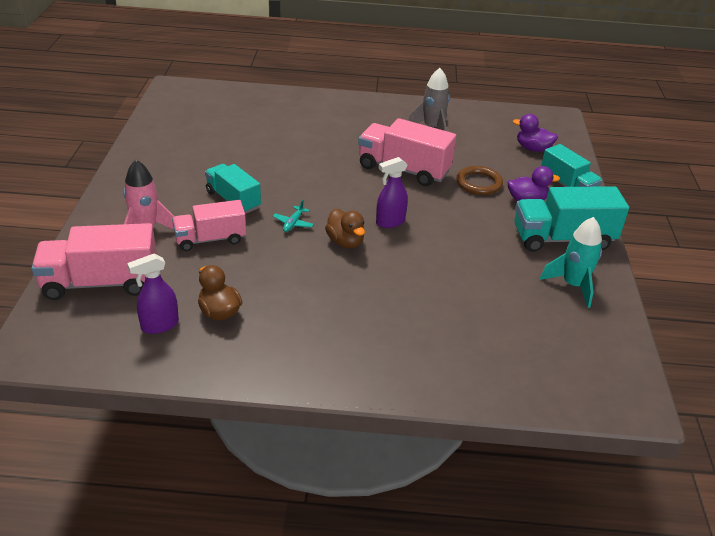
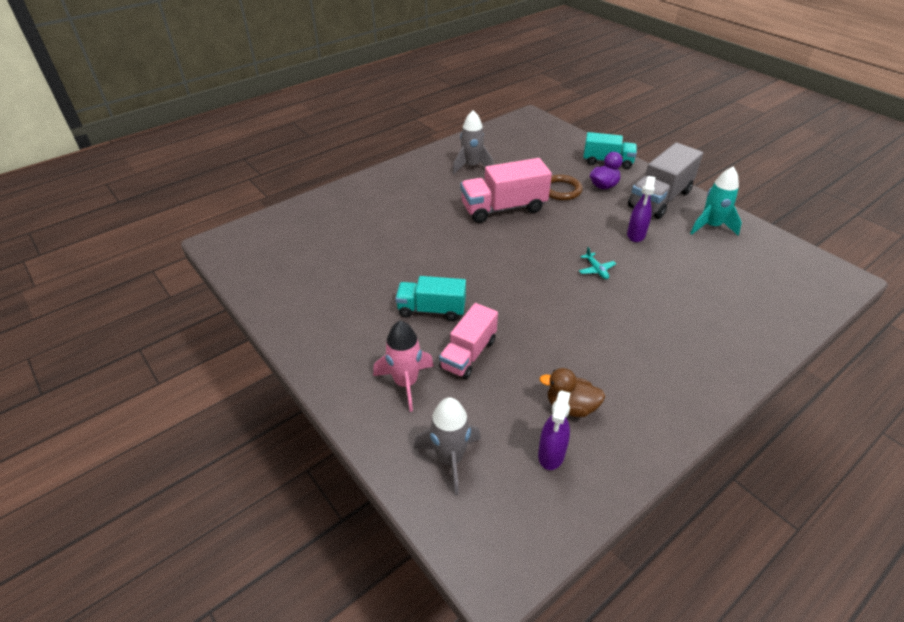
camera: 40 degrees left, 5 degrees up
pink truck [31,223,157,300] -> grey rocket [414,397,481,495]
turquoise plane [273,200,314,232] -> turquoise plane moved to [579,247,616,279]
brown duck [325,209,365,248] -> none
purple spray bottle [376,157,408,228] -> purple spray bottle moved to [627,176,655,242]
purple duck [513,114,558,152] -> none
turquoise truck [514,186,629,252] -> grey truck [628,143,703,219]

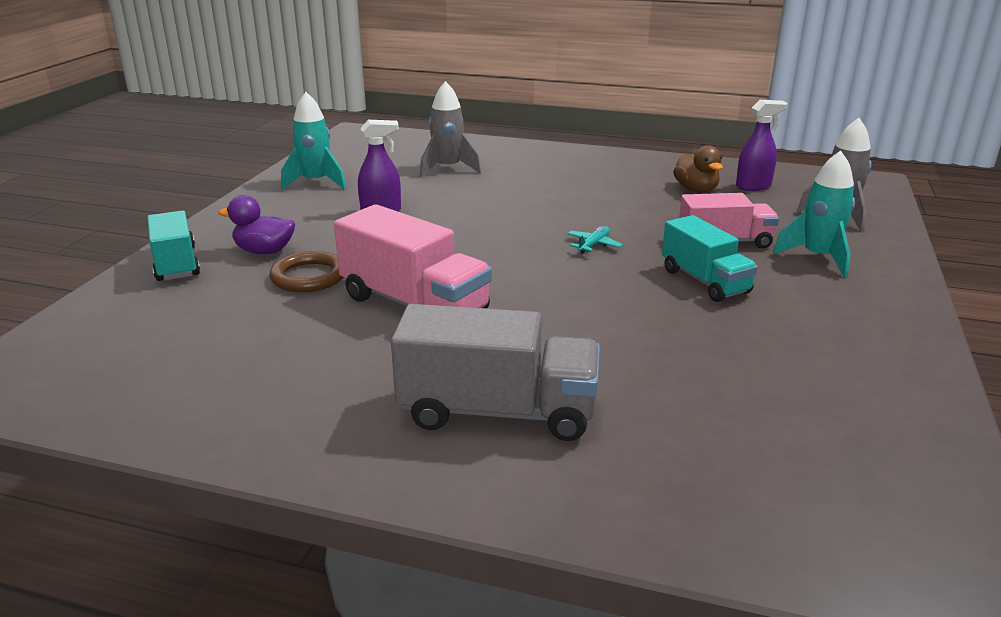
camera: 125 degrees left, 15 degrees down
pink rocket [373,321,434,412] -> turquoise rocket [773,151,855,277]
grey rocket [453,110,494,174] -> grey rocket moved to [420,81,481,178]
turquoise plane [579,247,616,279] -> turquoise plane moved to [567,226,623,254]
grey truck [628,143,703,219] -> grey truck moved to [391,304,600,441]

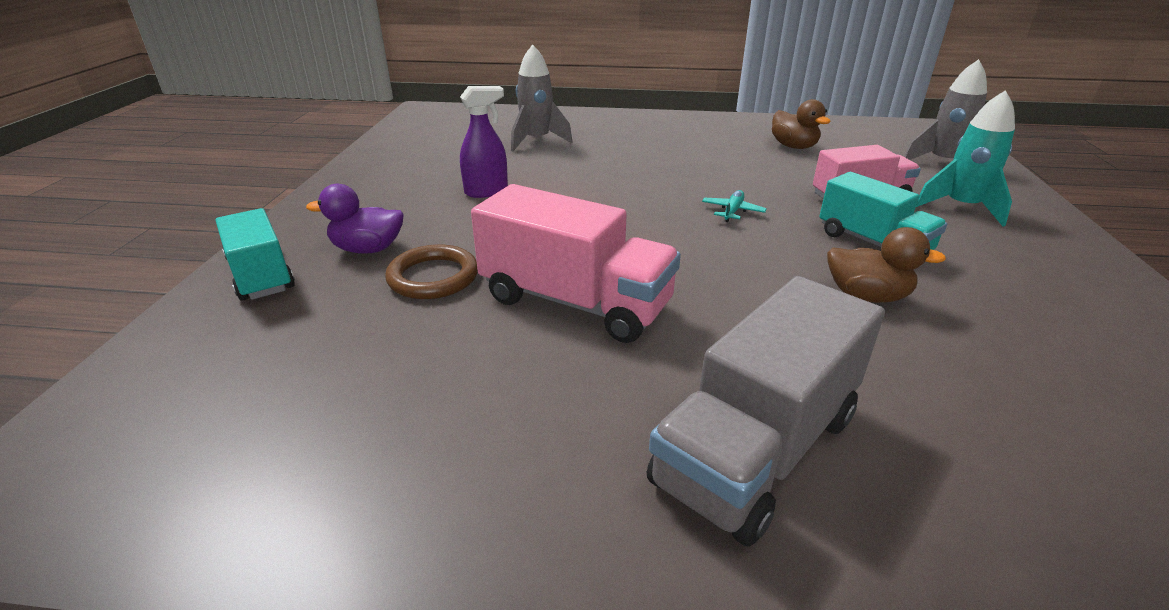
camera: 10 degrees left, 5 degrees up
turquoise rocket [281,92,346,190] -> none
grey truck [391,304,600,441] -> grey truck turned 135 degrees clockwise [647,276,885,547]
purple spray bottle [736,100,787,191] -> none
none -> brown duck [827,227,946,303]

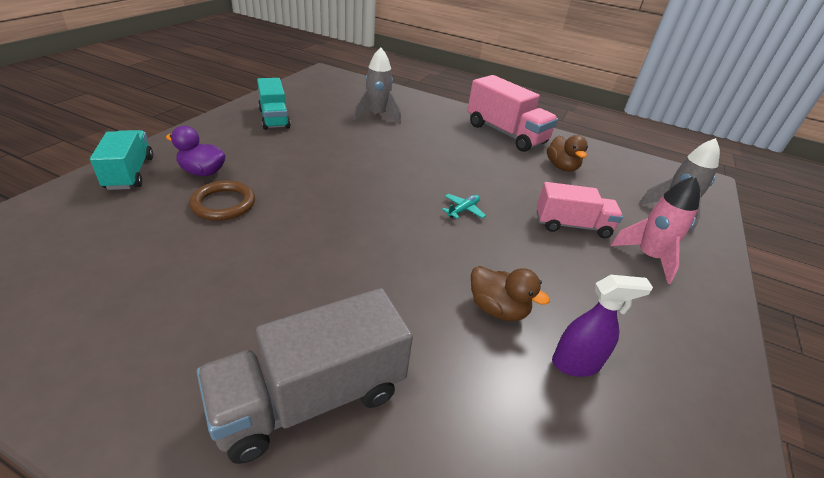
camera: 15 degrees right, 5 degrees up
purple spray bottle [460,86,508,198] -> purple spray bottle moved to [552,275,653,377]
pink truck [471,184,681,343] -> pink truck moved to [467,75,558,152]
turquoise truck [819,172,947,250] -> turquoise truck moved to [257,78,291,130]
turquoise rocket [916,90,1015,226] -> pink rocket [610,176,700,284]

